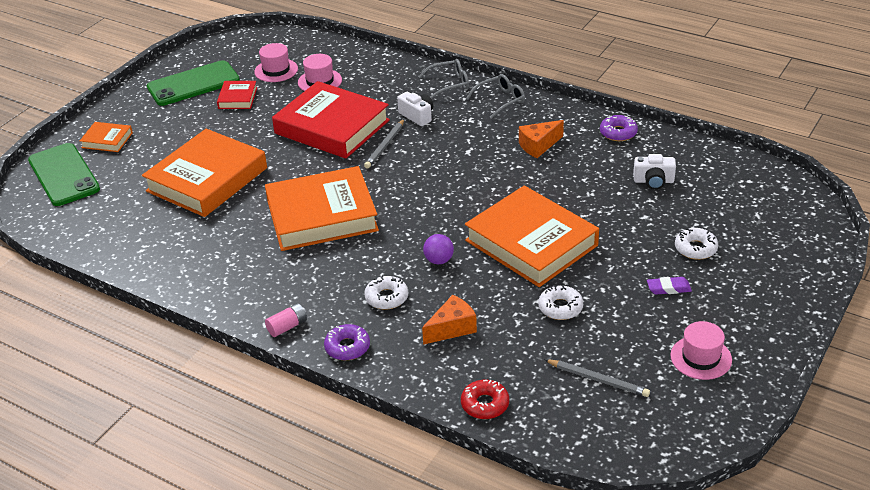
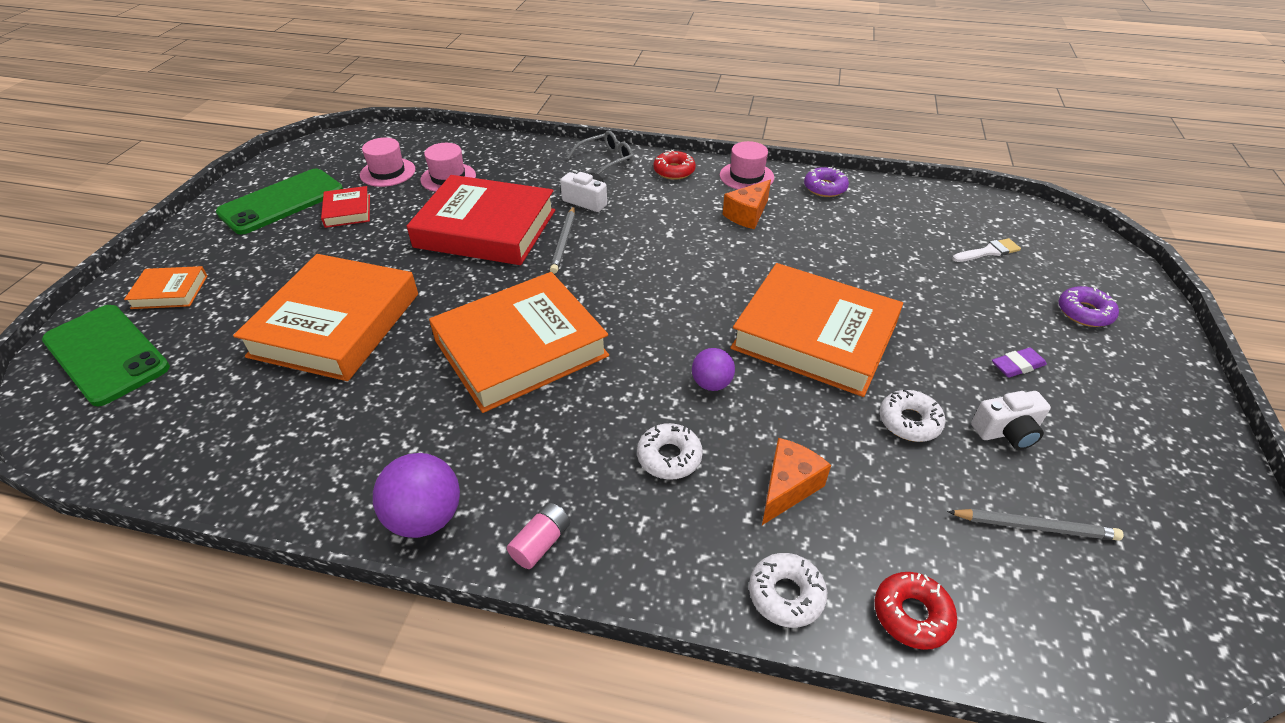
camera: 20 degrees left, 5 degrees up
purple donut [324,324,370,360] -> purple donut moved to [1059,286,1119,327]
grey glasses [466,74,525,119] -> red donut [653,150,696,180]
white camera [633,154,676,190] -> white camera moved to [971,391,1051,450]
pink hat [670,321,732,380] -> pink hat moved to [720,141,774,190]
white donut [675,228,718,260] -> white donut moved to [749,553,827,628]
none -> purple ball [373,453,460,538]
none -> white brush [952,238,1021,262]

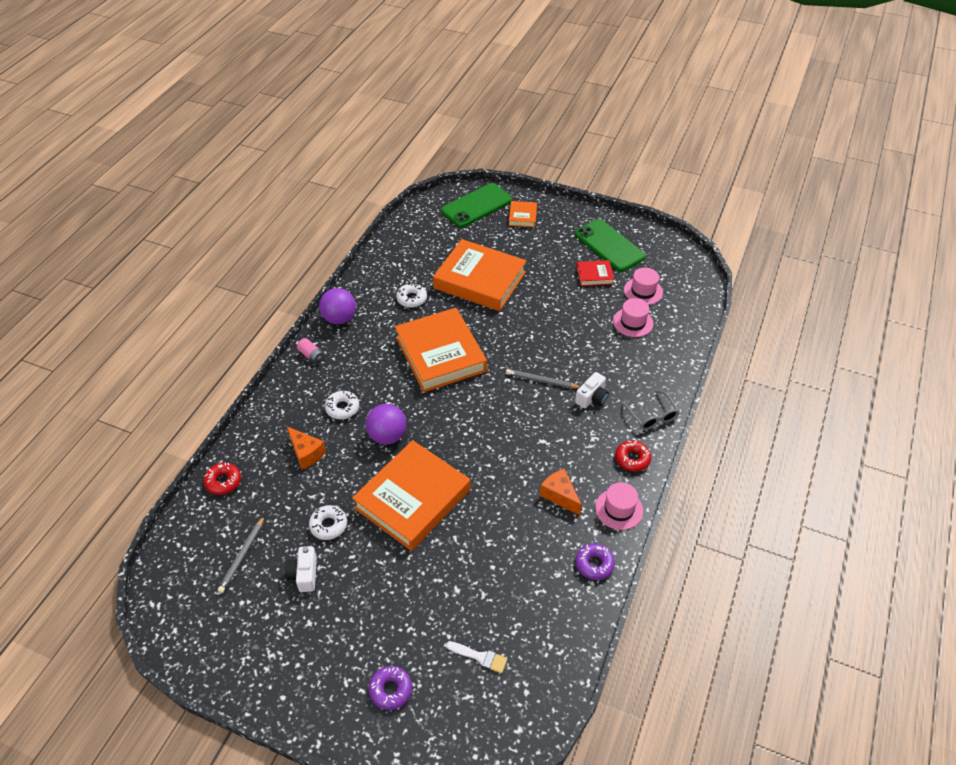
camera: 100 degrees right, 5 degrees up
red book [407,175,555,265] -> none
purple ball [692,348,735,391] -> purple ball [366,404,406,445], size x1.60
white donut [749,553,827,628] -> white donut moved to [396,283,427,308]
white brush [952,238,1021,262] -> white brush turned 60 degrees counterclockwise [446,641,507,673]
purple eraser [992,347,1047,377] -> none

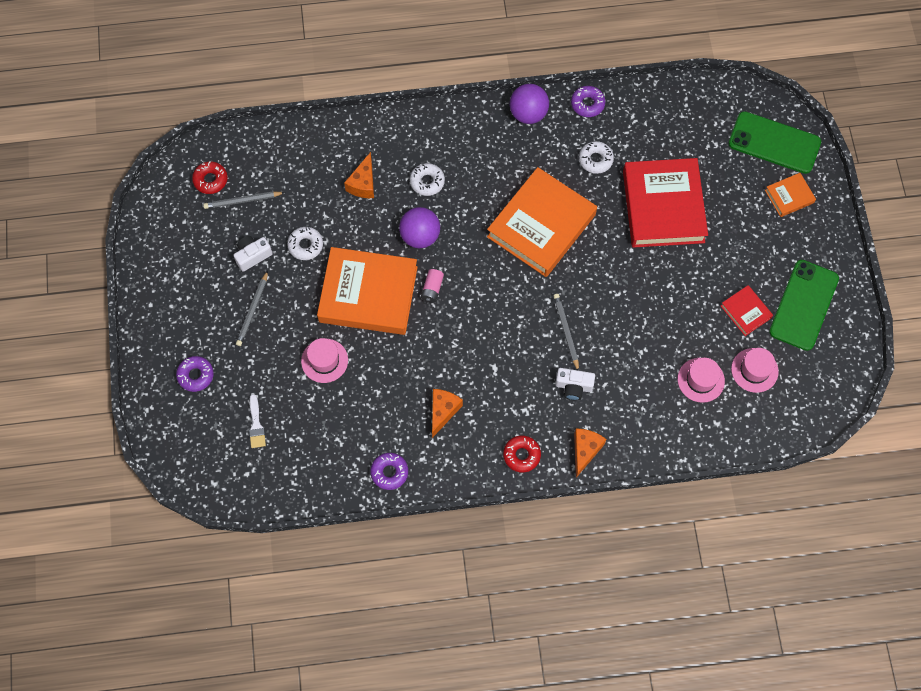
camera: 60 degrees right, 20 degrees up
red donut [203,463,241,495] -> red donut moved to [192,161,228,194]
pink battery [297,338,325,364] -> pink battery moved to [421,269,444,303]
orange book [433,239,526,311] -> red book [623,158,708,248]
pink hat [595,482,643,530] -> pink hat moved to [301,338,348,383]
grey glasses [621,390,679,430] -> orange cheese [574,428,607,478]
none -> grey pencil [236,271,268,346]
none -> purple donut [571,86,605,117]

